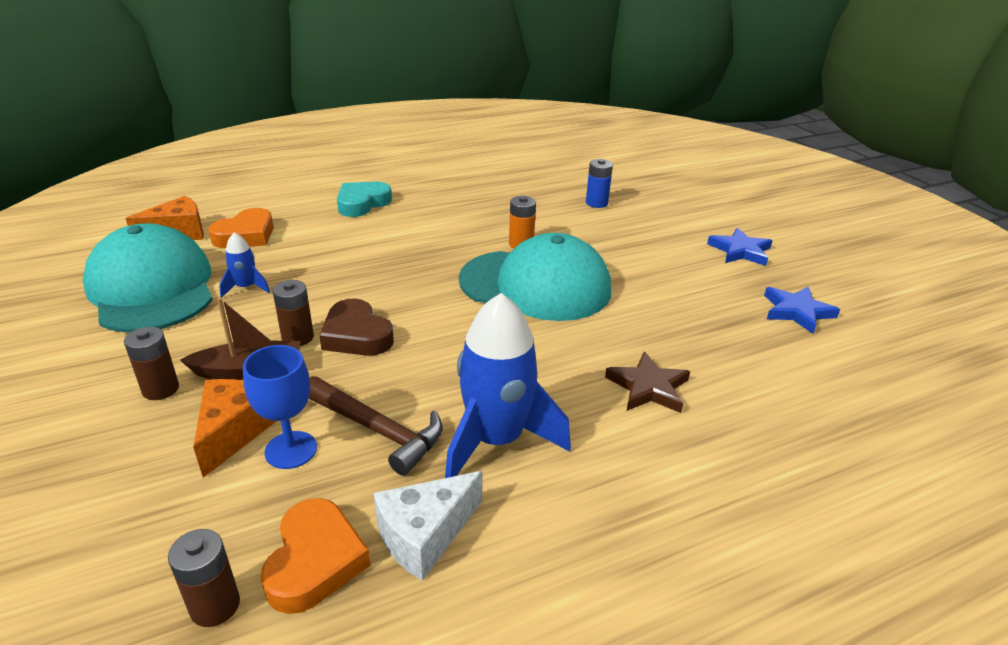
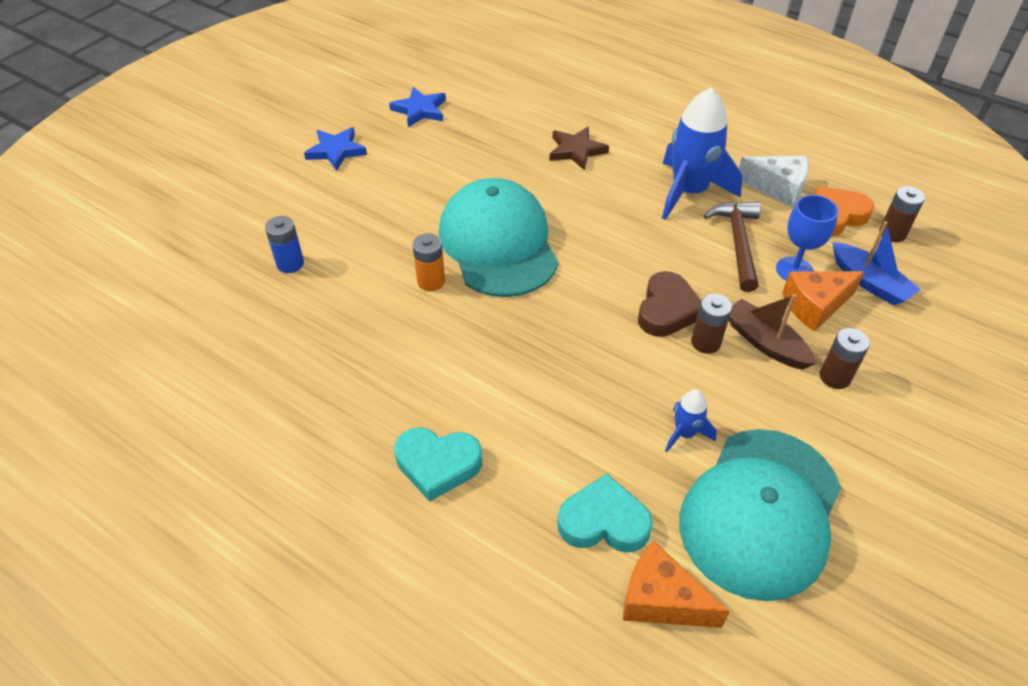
camera: 120 degrees left, 15 degrees up
orange heart [209,208,274,248] -> turquoise heart [557,474,653,552]
none -> blue boat [832,221,921,306]

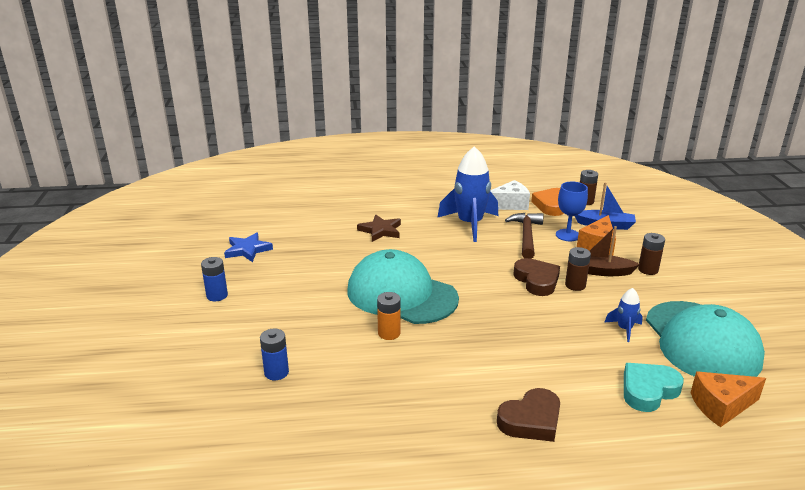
camera: 40 degrees left, 20 degrees down
blue star [304,127,367,171] -> blue battery [201,257,228,301]
turquoise heart [394,427,482,502] -> brown heart [497,388,560,442]
brown hammer [704,202,761,292] -> brown hammer turned 45 degrees clockwise [505,213,544,259]

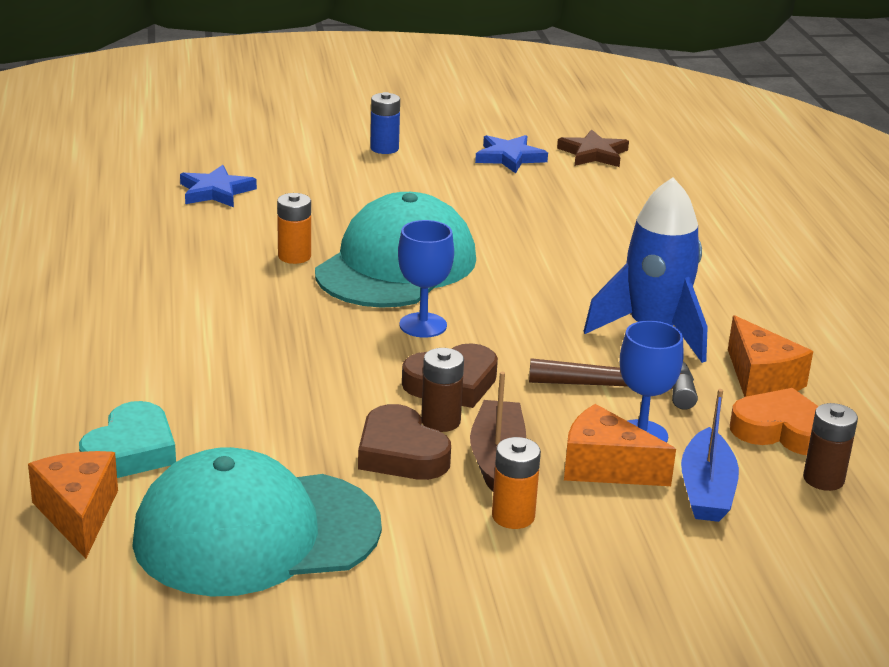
camera: 85 degrees right, 0 degrees up
blue battery [260,329,289,380] -> blue star [180,165,257,207]
brown star [357,214,401,242] -> brown star moved to [557,129,629,167]
white cheese [490,180,530,210] -> orange cheese [728,315,813,397]
brown heart [497,388,560,442] -> brown heart moved to [358,404,451,480]
blue rocket [604,288,643,342] -> none
turquoise heart [624,363,684,412] -> turquoise heart turned 60 degrees clockwise [79,401,176,478]
brown battery [638,233,665,275] -> orange battery [492,437,541,529]
none -> blue goblet [398,220,454,338]

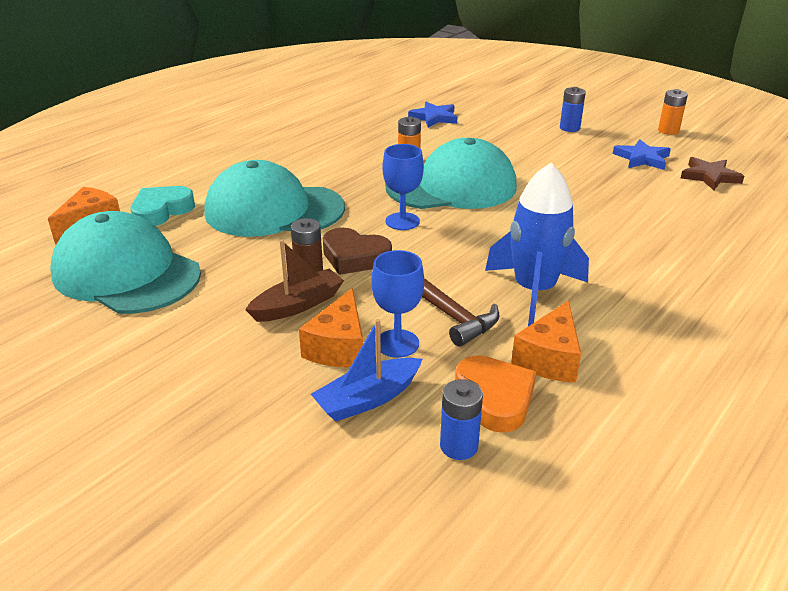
camera: 50 degrees right, 5 degrees up
turquoise heart [79,401,176,478] -> turquoise heart turned 150 degrees clockwise [131,186,195,226]
brown heart [358,404,451,480] -> none
orange battery [492,437,541,529] -> orange battery moved to [658,89,688,135]
orange cheese [564,404,676,486] -> orange cheese turned 150 degrees counterclockwise [299,288,363,368]
brown battery [803,403,858,491] -> blue battery [440,379,483,460]
none -> turquoise cap [205,160,345,237]

